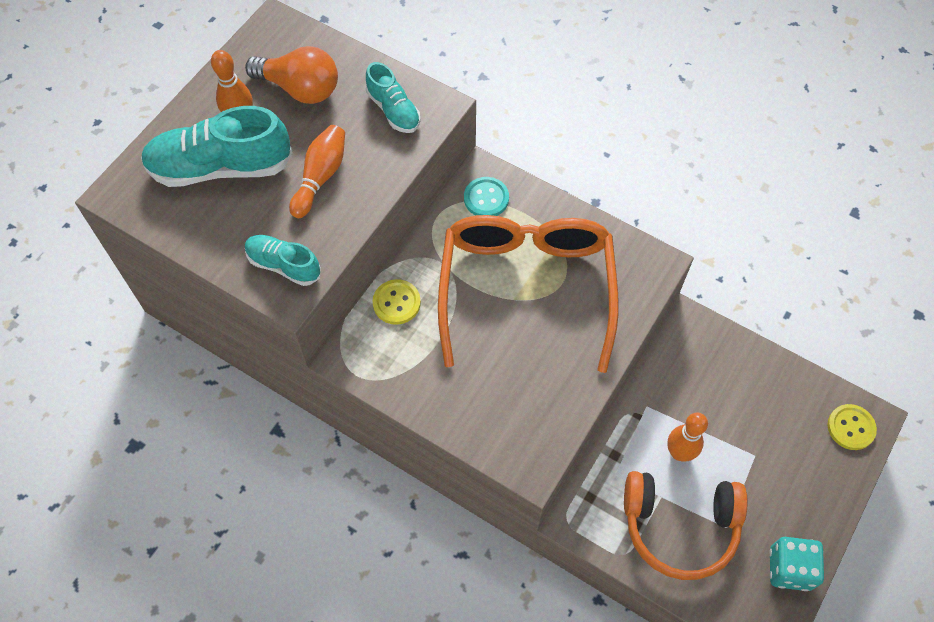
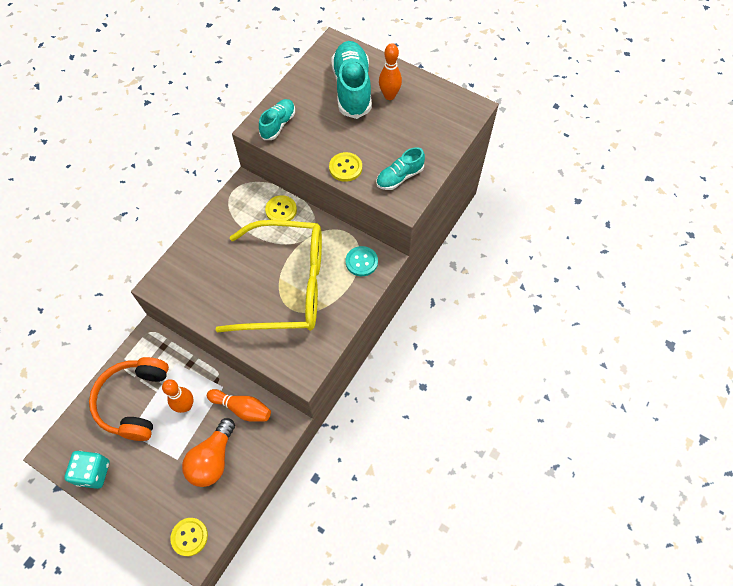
camera: 90 degrees right, 0 degrees up
orange light bulb [245,46,338,104] -> orange light bulb moved to [182,418,235,487]
orange bowling pin [289,125,345,218] -> orange bowling pin moved to [207,389,271,422]
orange glasses [438,215,619,373] -> yellow glasses [216,220,322,333]
none -> yellow button [329,152,362,182]

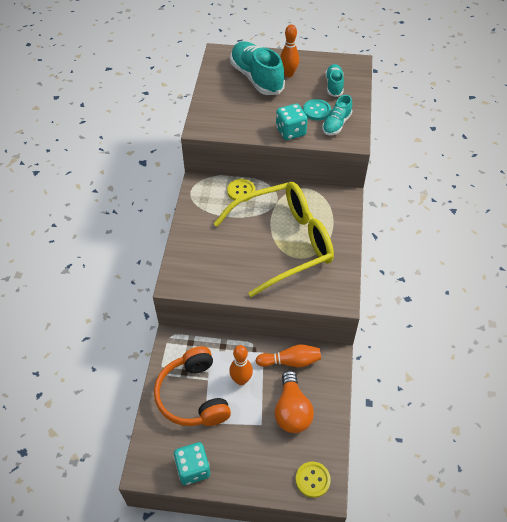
camera: 25 degrees left, 10 degrees down
turquoise shoe [259,99,295,140] -> turquoise shoe moved to [325,64,344,97]
yellow button [329,152,362,182] -> turquoise dice [276,104,308,140]
turquoise button [346,246,378,276] -> turquoise button moved to [303,99,331,120]

